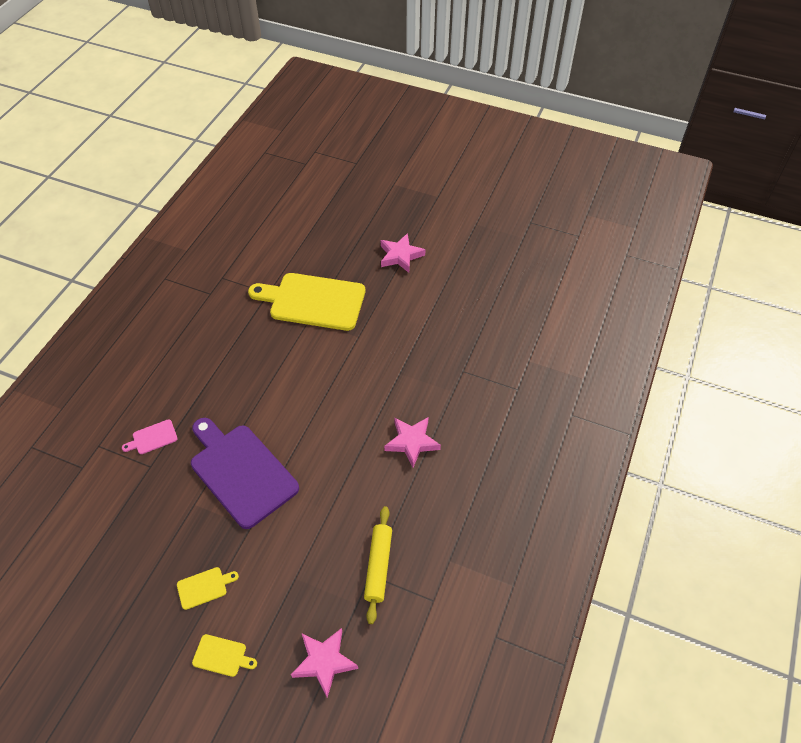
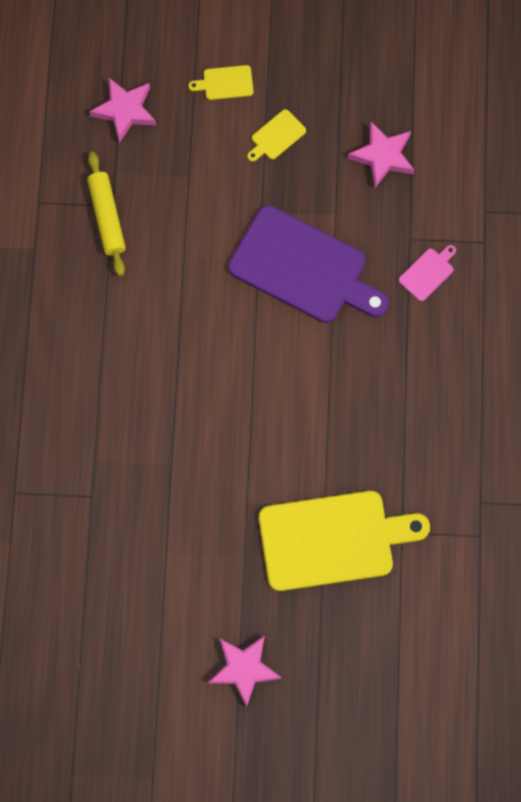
camera: 160 degrees right, 20 degrees up
pink star [384,417,441,467] -> pink star moved to [348,121,414,188]

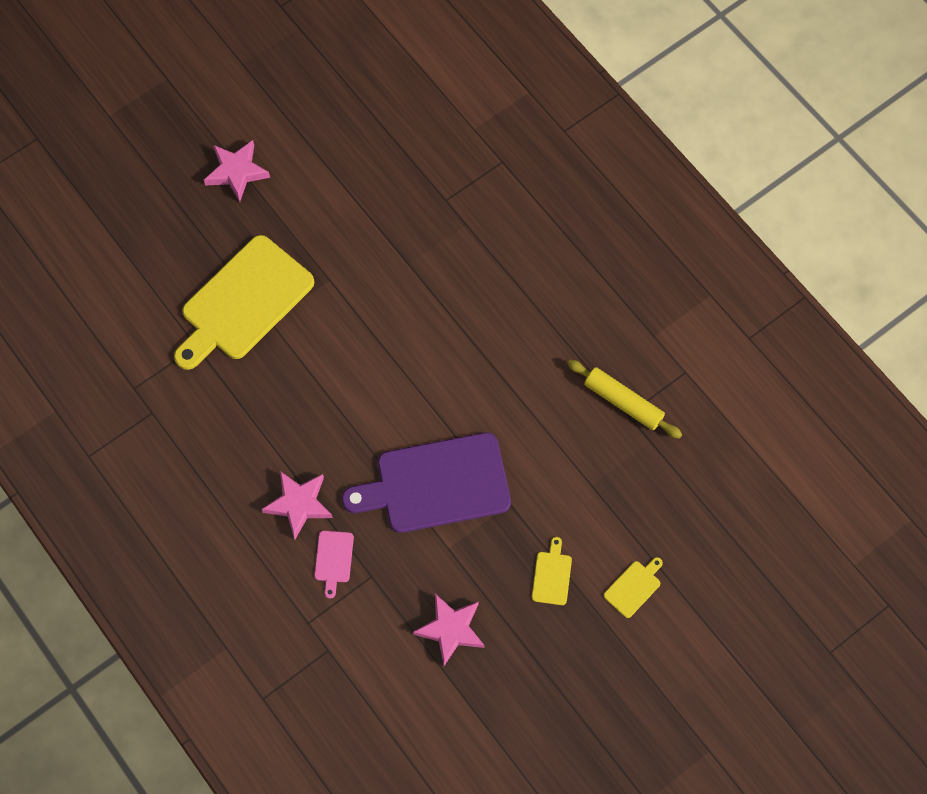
camera: 140 degrees right, 5 degrees down
pink star [89,78,156,143] -> pink star moved to [262,471,333,539]

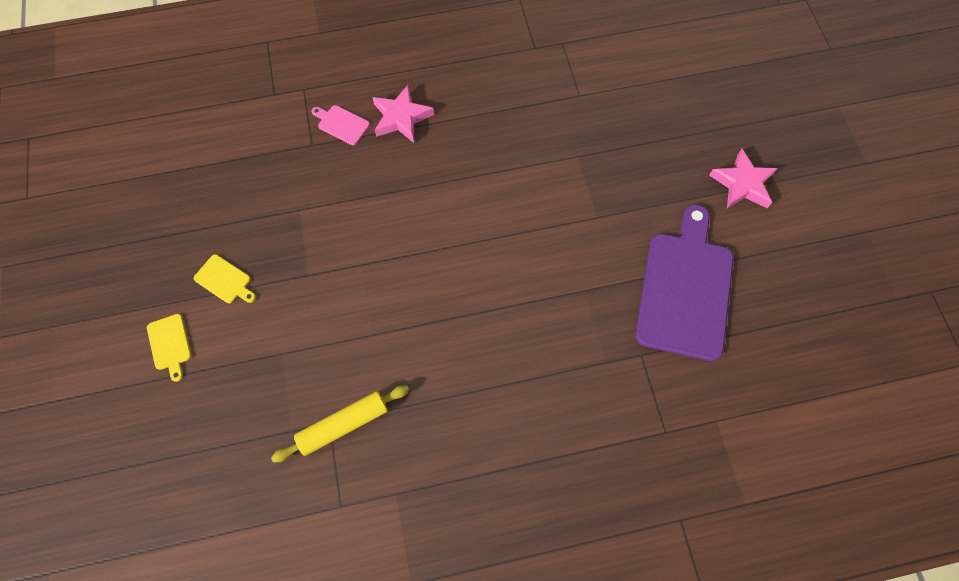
camera: 115 degrees right, 0 degrees up
yellow cutting board [174,235,314,370] -> none
purple cutting board [342,432,511,533] -> purple cutting board moved to [635,204,734,361]
pink star [413,594,484,666] -> none

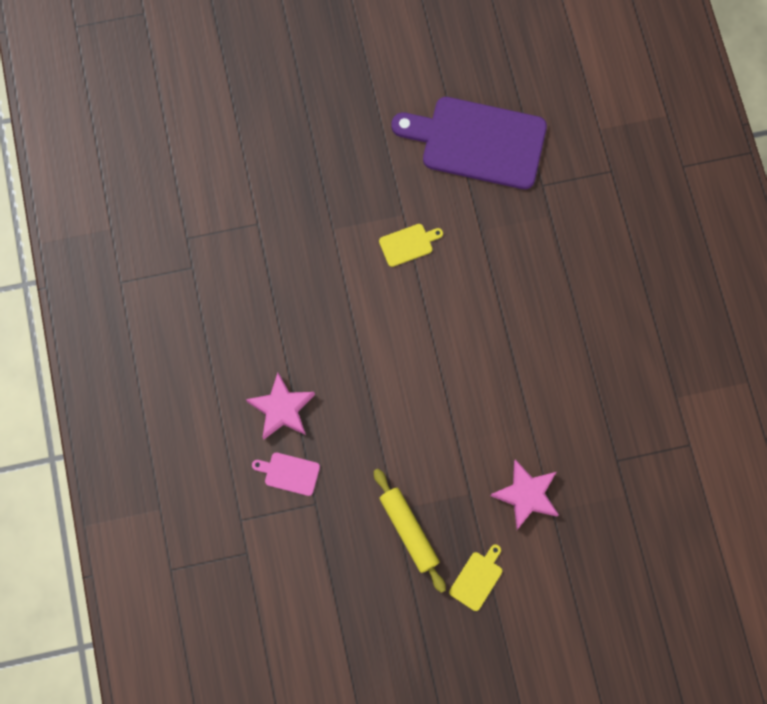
camera: 90 degrees left, 5 degrees up
yellow cutting board [147,314,191,382] -> yellow cutting board moved to [379,224,443,267]
yellow rolling pin [271,385,409,462] -> yellow rolling pin moved to [374,469,446,593]
pink cutting board [312,105,370,145] -> pink cutting board turned 75 degrees clockwise [252,453,320,496]
pink star [709,149,778,208] -> pink star moved to [490,459,559,530]

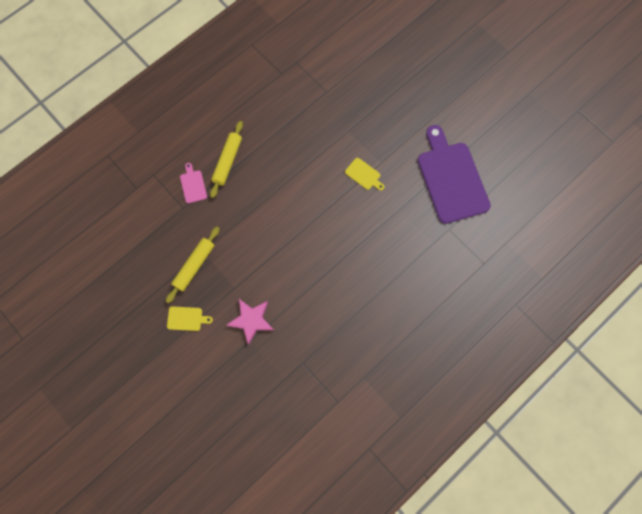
camera: 60 degrees right, 0 degrees up
pink star [246,373,315,440] -> yellow rolling pin [210,121,243,198]

